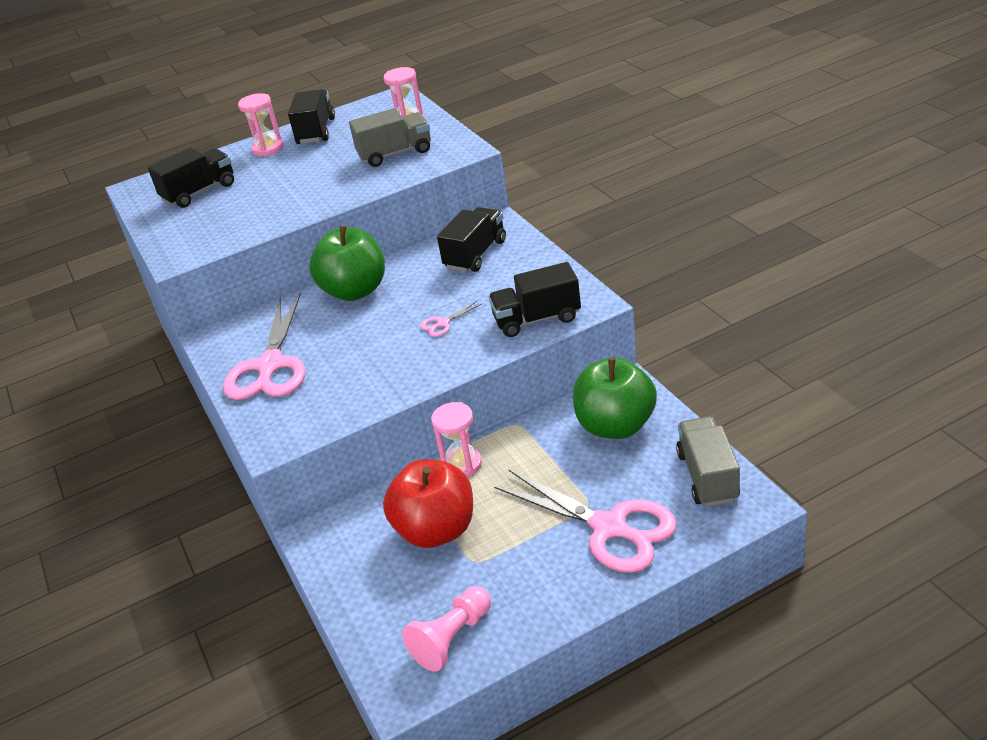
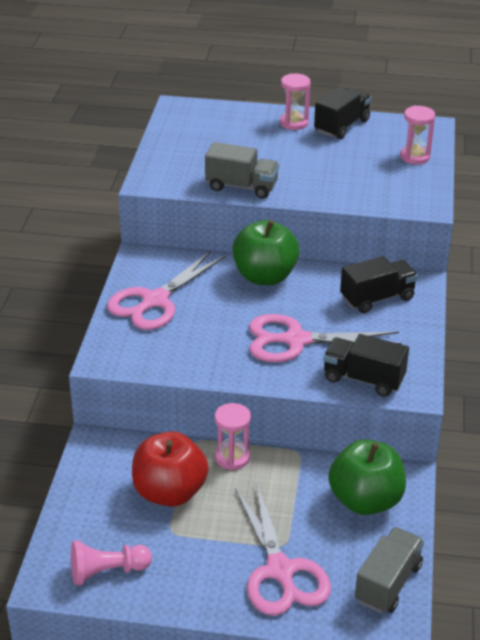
camera: 30 degrees right, 0 degrees up
black truck [148,147,234,208] -> none
grey truck [349,108,431,167] -> grey truck moved to [205,142,279,198]
pink scissors [420,301,481,337] -> pink scissors [249,314,402,362], size x2.49

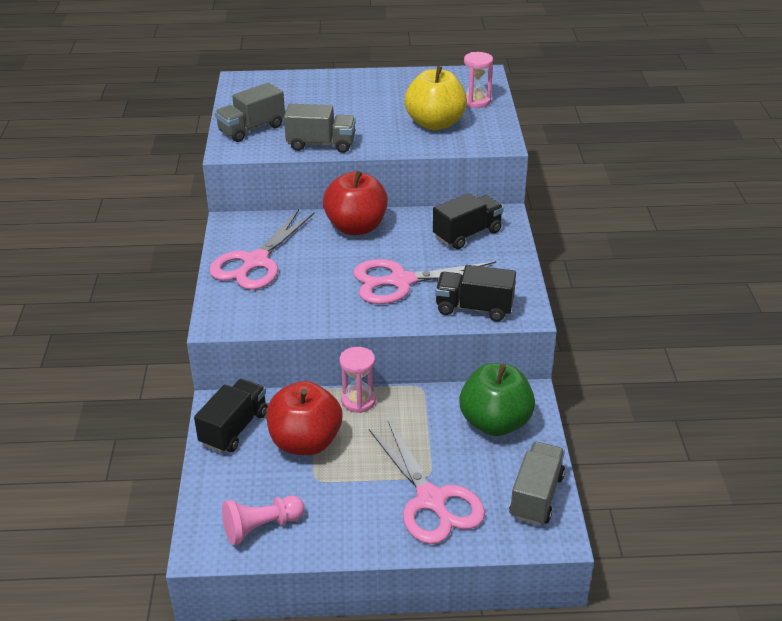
camera: 10 degrees left, 0 degrees up
green apple [232,220,300,285] -> red apple [323,171,388,235]
pink hourglass [280,73,311,130] -> none
black truck [314,87,371,139] -> black truck moved to [194,379,268,453]
none -> grey truck [215,82,285,142]
none -> yellow apple [405,66,467,130]

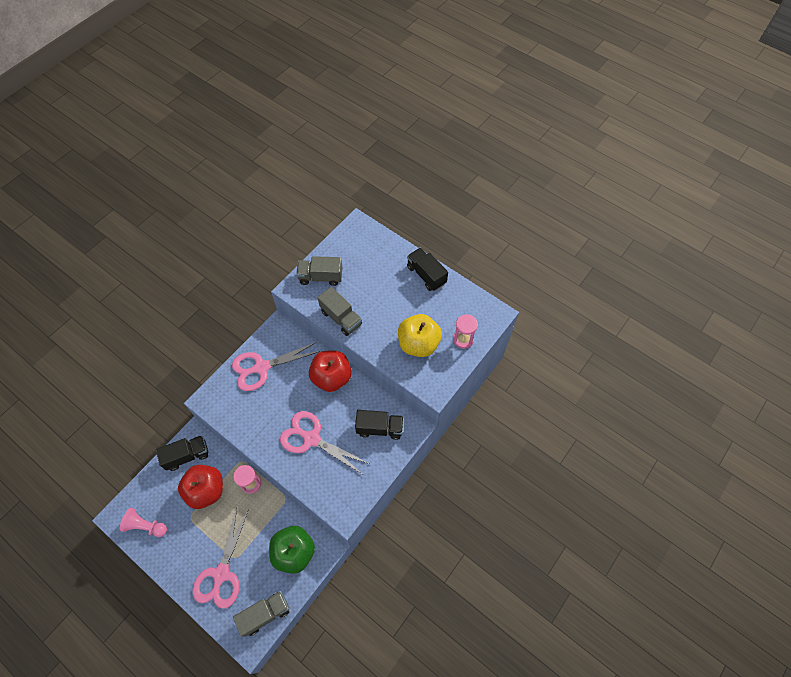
camera: 40 degrees right, 25 degrees up
black truck [435,265,516,322] -> black truck moved to [407,248,448,291]

